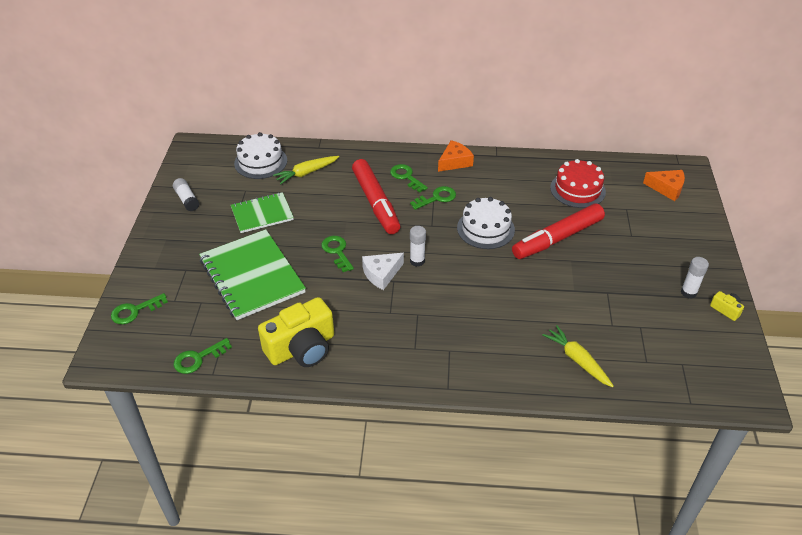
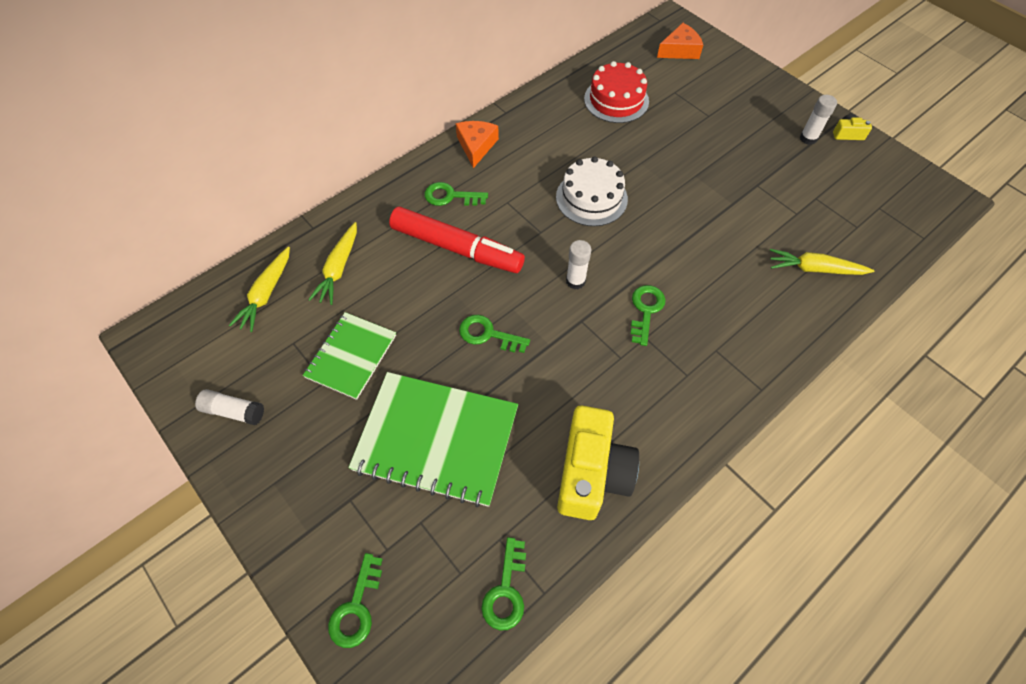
camera: 45 degrees left, 15 degrees up
white cake [234,132,287,179] -> yellow carrot [229,247,290,332]
white cheese [362,253,404,290] -> none
green key [410,186,456,210] -> green key moved to [630,285,666,346]
red marker [512,204,605,259] -> none

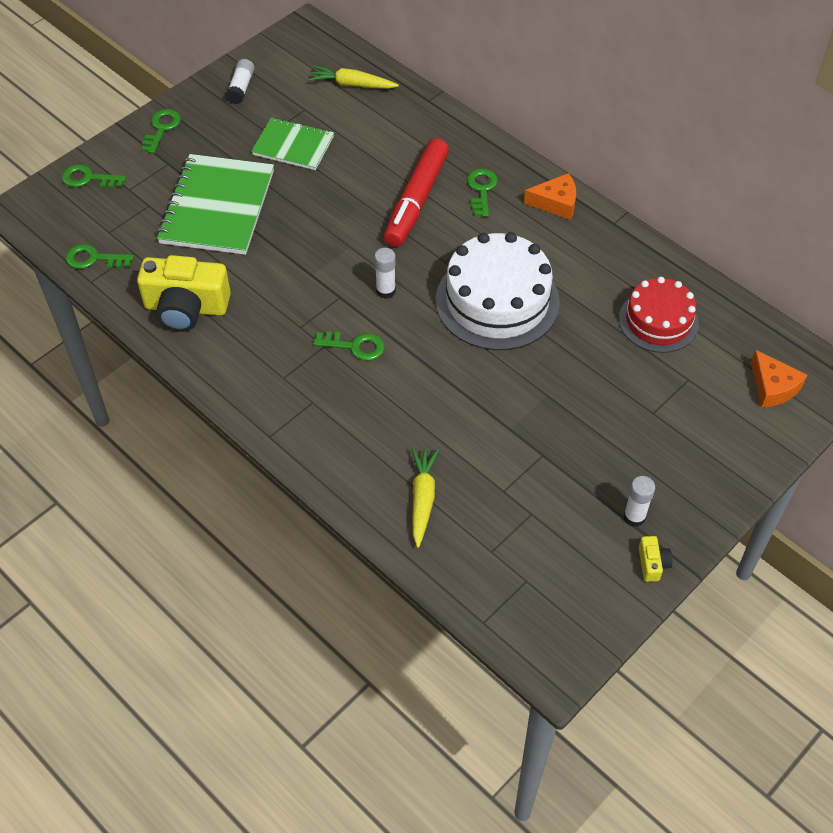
camera: 85 degrees right, 5 degrees down
yellow carrot [308,222,357,305] -> none
green key [459,315,530,353] -> green key moved to [142,109,181,154]
white cake [556,156,628,226] -> white cake [436,232,560,350], size x1.58

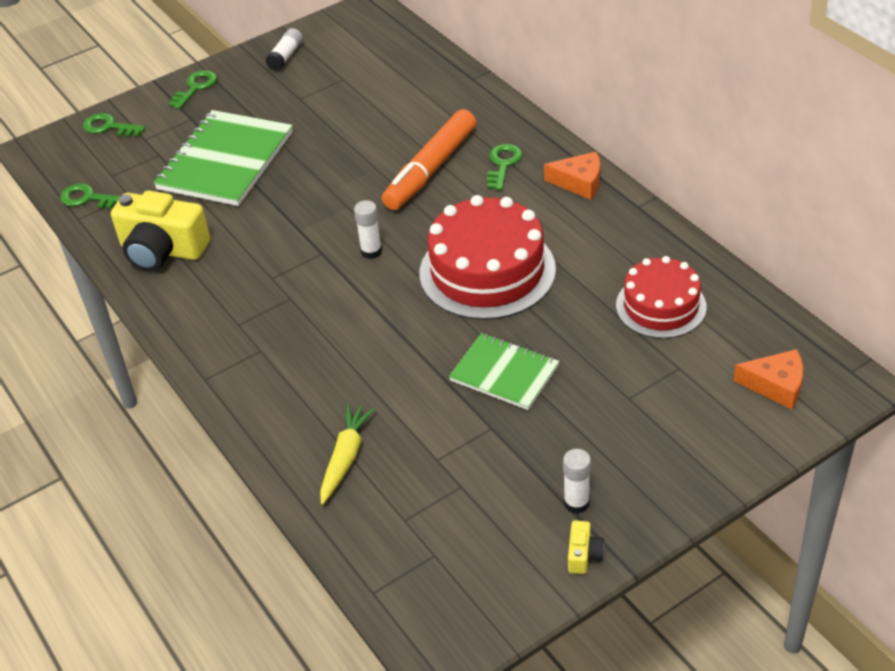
camera: 15 degrees right, 10 degrees down
green notebook [251,117,334,170] -> green notebook moved to [449,333,560,410]
yellow carrot [309,66,399,89] -> none
green key [313,331,385,361] -> none
red marker [384,138,449,247] -> orange marker [382,109,476,210]
white cake [436,232,560,350] -> red cake [420,195,556,320]
orange cheese [751,350,807,408] -> orange cheese turned 60 degrees counterclockwise [734,349,803,410]

